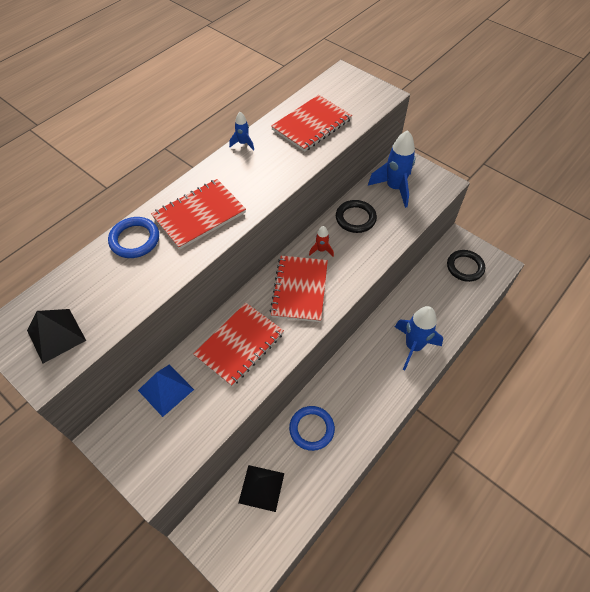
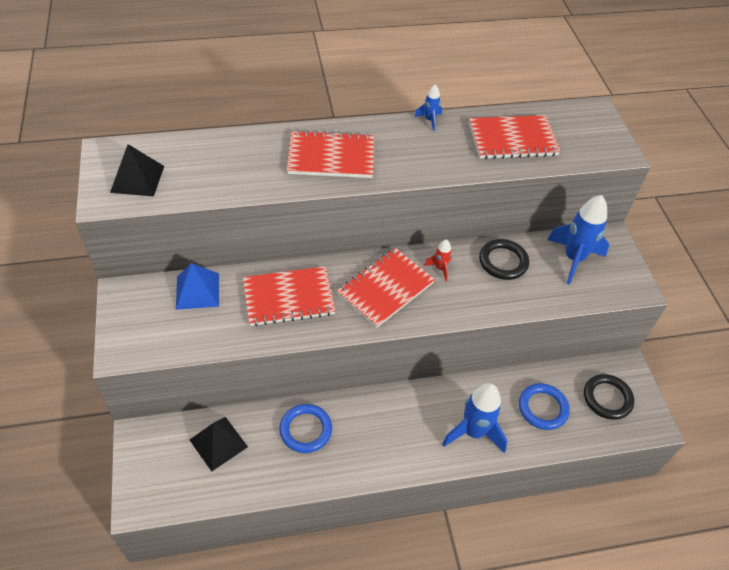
camera: 35 degrees right, 5 degrees down
blue ring [108,217,159,258] -> blue ring moved to [519,383,570,430]

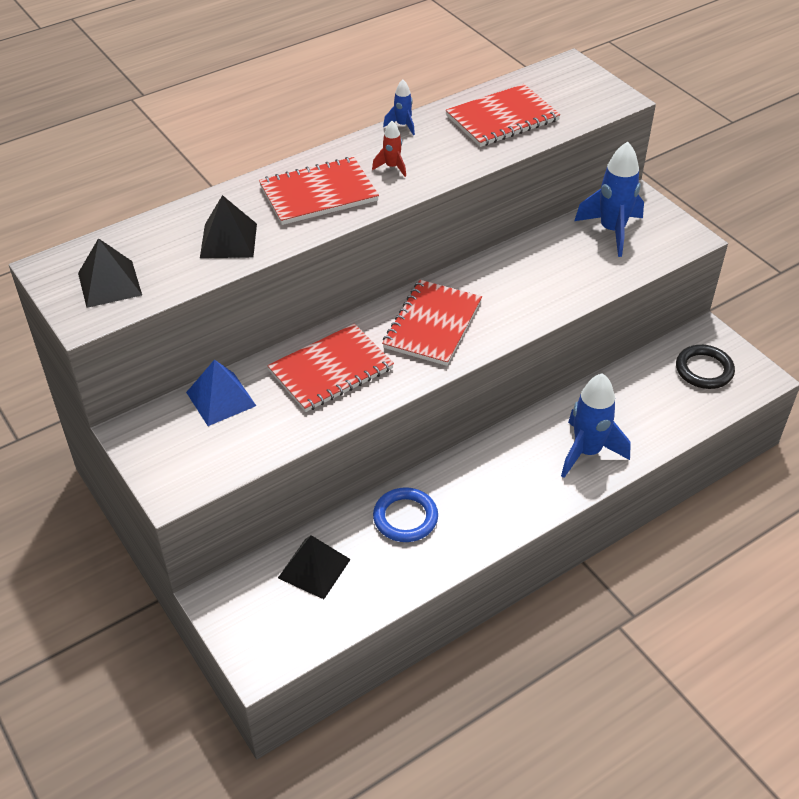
camera: 20 degrees left, 5 degrees down
red rocket [424,239,452,281] -> red rocket moved to [372,121,406,177]
black ring [479,239,529,280] -> none
blue ring [519,383,570,430] -> none
none -> black pyramid [200,195,257,258]

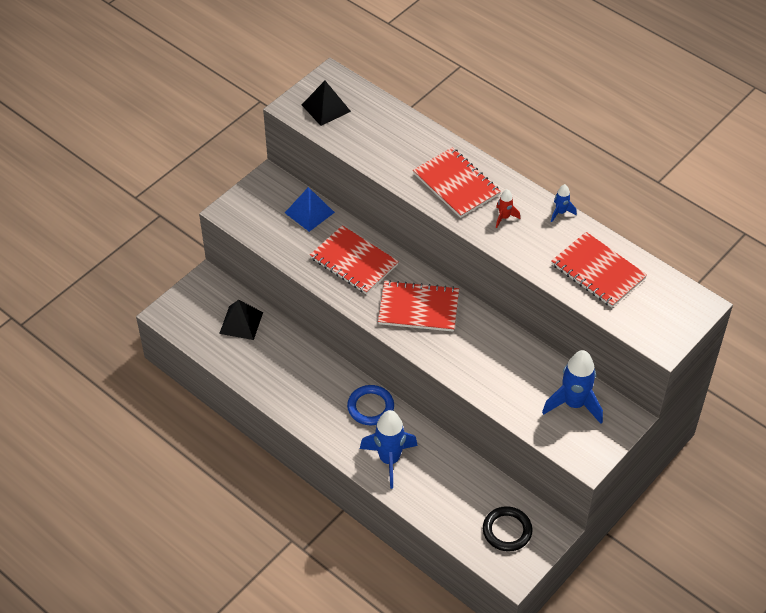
camera: 75 degrees right, 5 degrees up
black pyramid [200,195,257,258] -> none
blue ring [373,487,438,542] -> blue ring moved to [347,385,394,425]

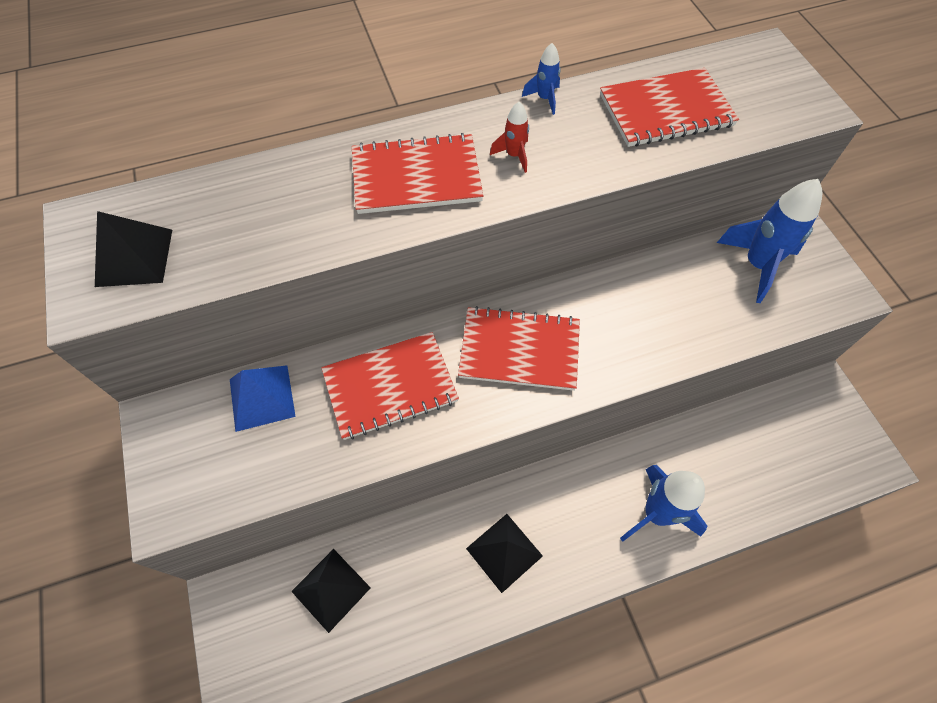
camera: 60 degrees left, 10 degrees up
blue ring [347,385,394,425] -> none
red notebook [378,280,459,332] -> red notebook turned 60 degrees clockwise [458,306,580,391]
black ring [483,506,532,552] -> none
none -> black pyramid [466,514,543,593]

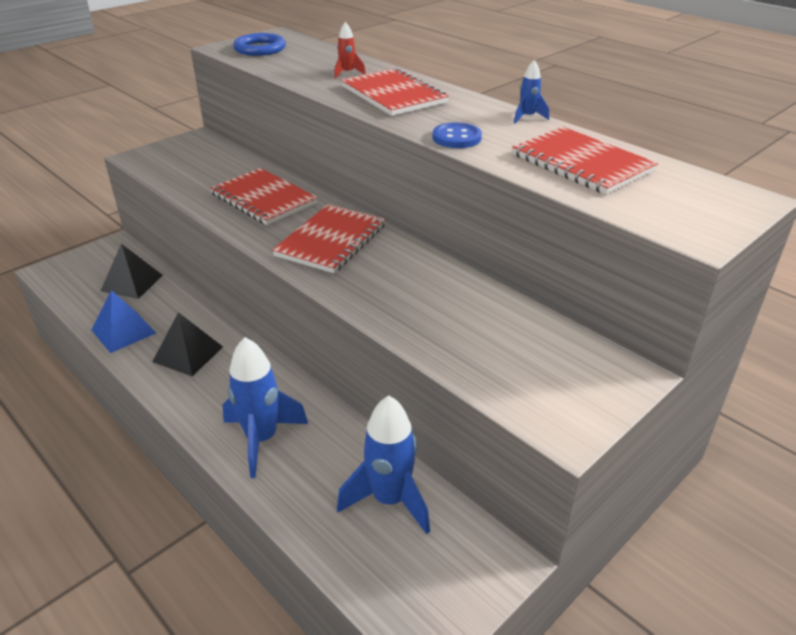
camera: 65 degrees right, 25 degrees down
black pyramid [95,211,172,287] -> blue ring [233,33,286,56]
blue pyramid [230,365,296,432] -> blue pyramid moved to [92,290,156,353]
red notebook [458,306,580,391] -> red notebook turned 45 degrees clockwise [272,204,386,273]
red rocket [490,102,529,173] -> red rocket moved to [334,22,366,79]
blue rocket [717,179,822,303] -> blue rocket moved to [337,395,430,534]
none -> blue button [432,122,482,148]

